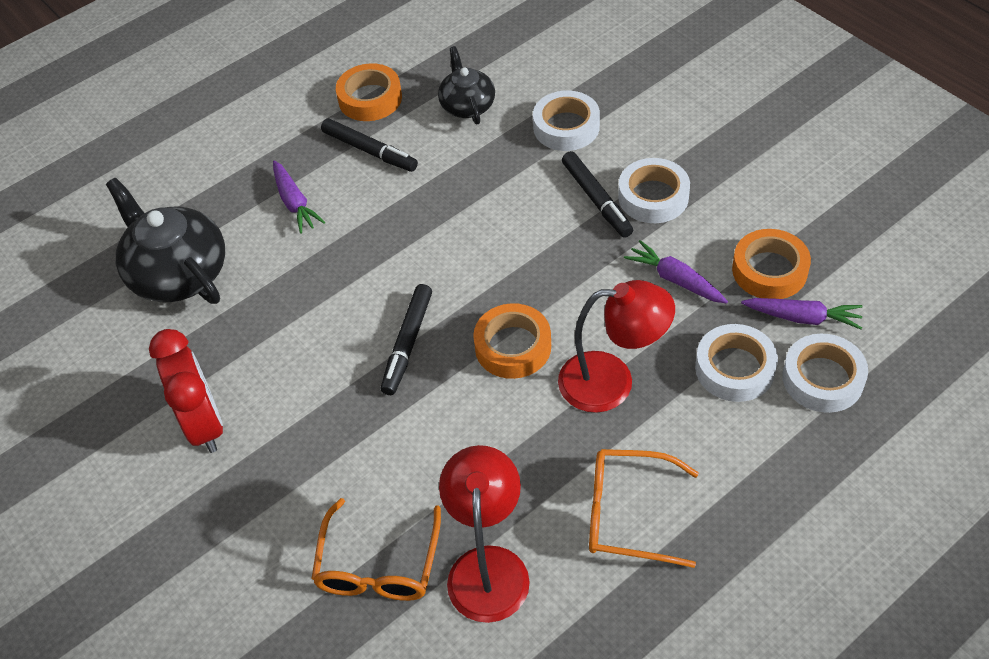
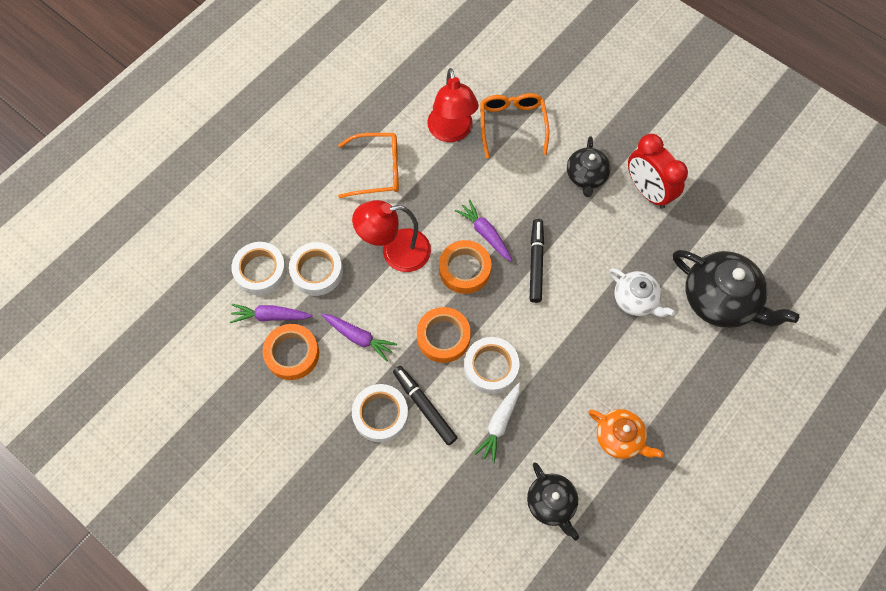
camera: 165 degrees right, 15 degrees up
purple carrot [273,161,325,234] -> purple carrot moved to [455,200,512,261]
black marker [321,118,418,172] -> orange teapot [588,409,664,459]
orange tape [336,63,402,121] -> orange tape moved to [417,307,471,363]
white tape [533,90,600,151] -> white tape moved to [464,337,520,394]
none -> white carrot [474,383,520,463]
none -> black teapot [567,136,611,197]
none -> white teapot [609,268,675,317]

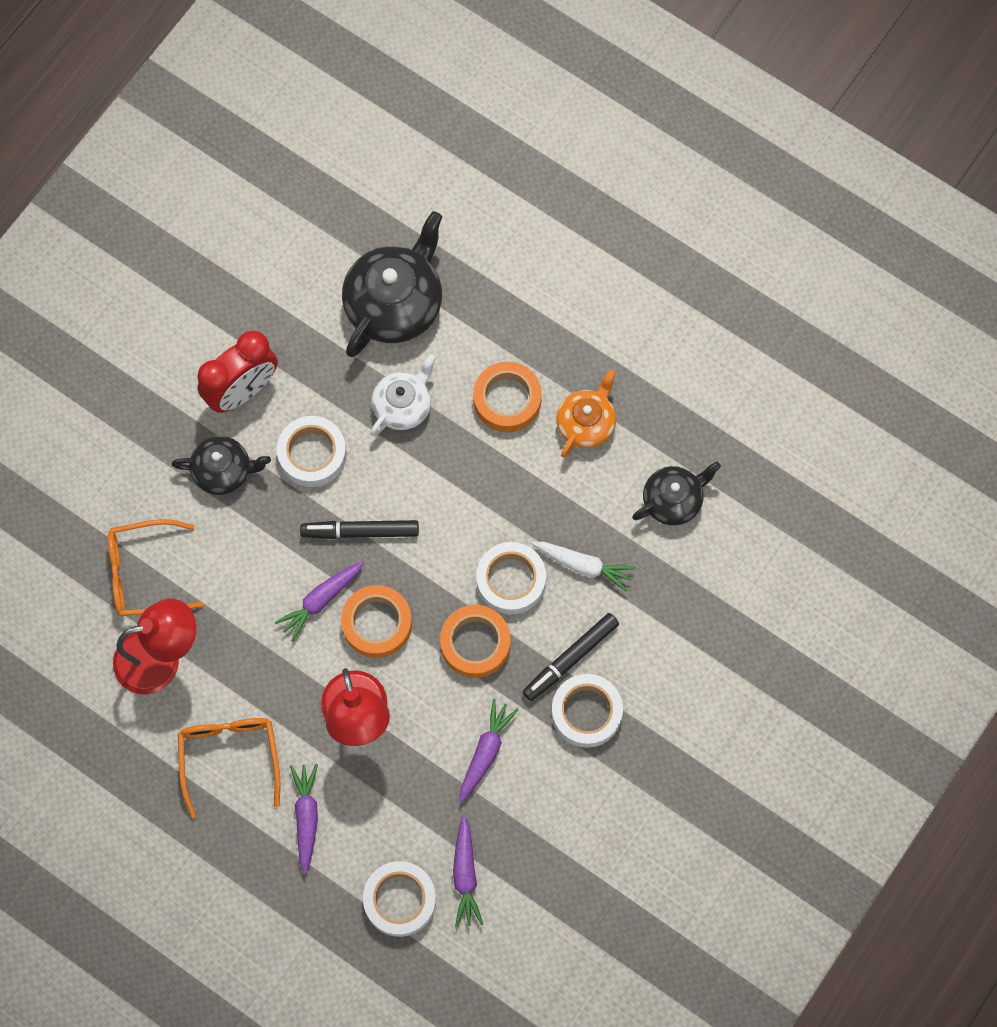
camera: 95 degrees left, 5 degrees up
orange tape [262,324,319,380] -> orange tape moved to [473,362,542,432]
white tape [289,242,343,296] -> white tape moved to [277,416,347,487]
none -> purple carrot [290,764,318,875]

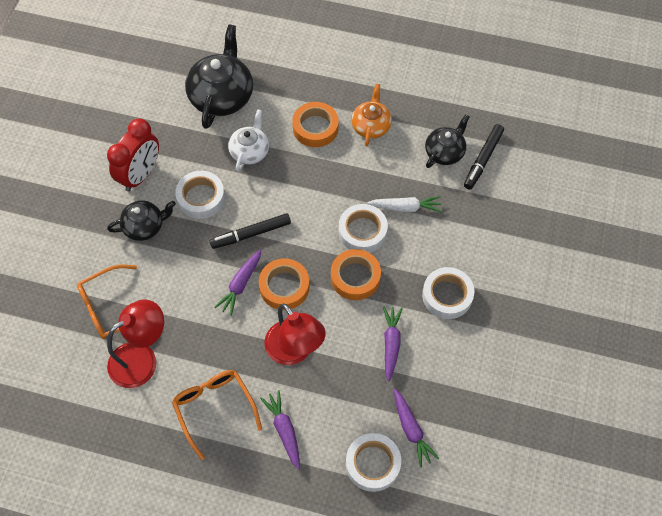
camera: 20 degrees left, 10 degrees down
black marker [523,613,619,701] -> black marker moved to [464,124,504,189]

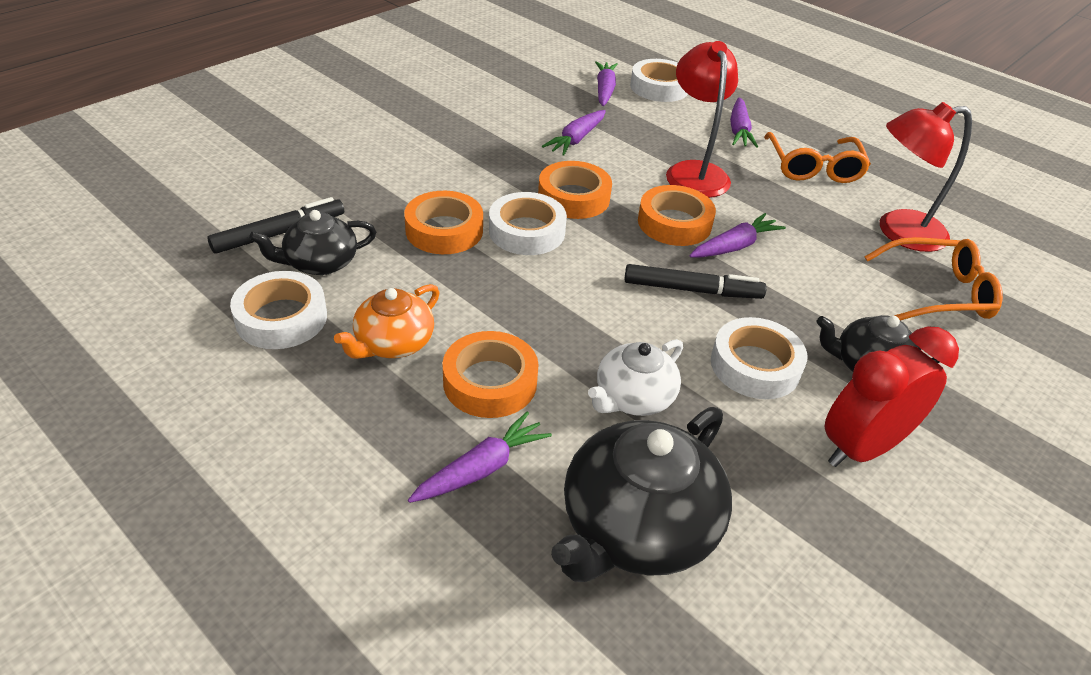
camera: 155 degrees left, 20 degrees down
white carrot [367,196,442,212] -> orange tape [404,191,483,254]
white tape [422,267,474,319] -> white tape moved to [230,271,327,349]
none -> purple carrot [408,412,552,503]

